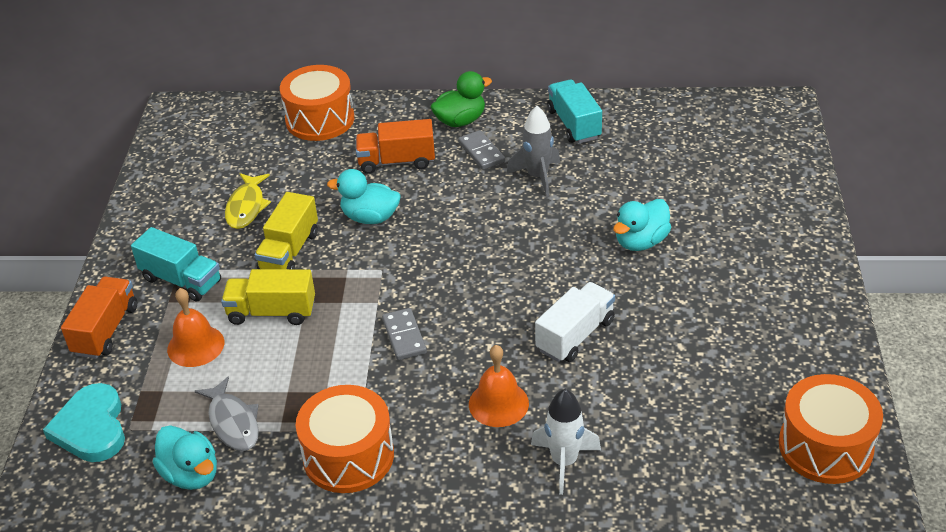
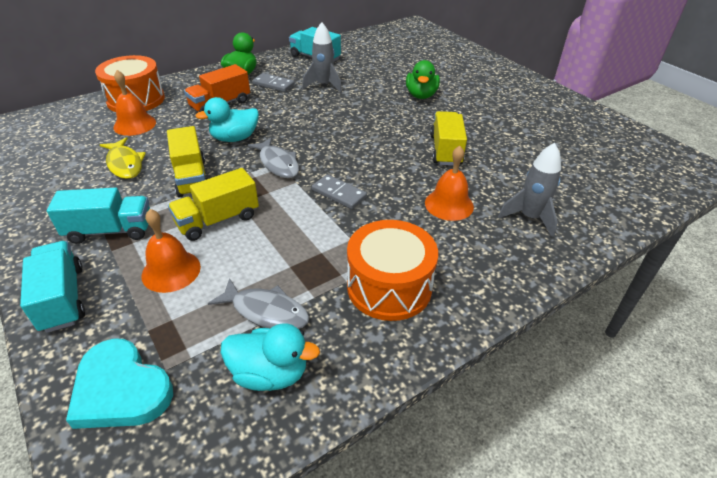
camera: 40 degrees left, 0 degrees up
orange truck [61,276,137,359] -> turquoise truck [20,241,85,333]
white rocket [531,389,601,495] -> grey rocket [498,143,561,237]
white truck [535,282,615,362] -> yellow truck [430,111,467,166]
turquoise duck [613,199,671,251] -> green duck [406,60,440,99]
orange drum [779,374,883,484] -> none
none -> orange bell [114,70,156,136]
none -> grey fish [248,137,299,178]

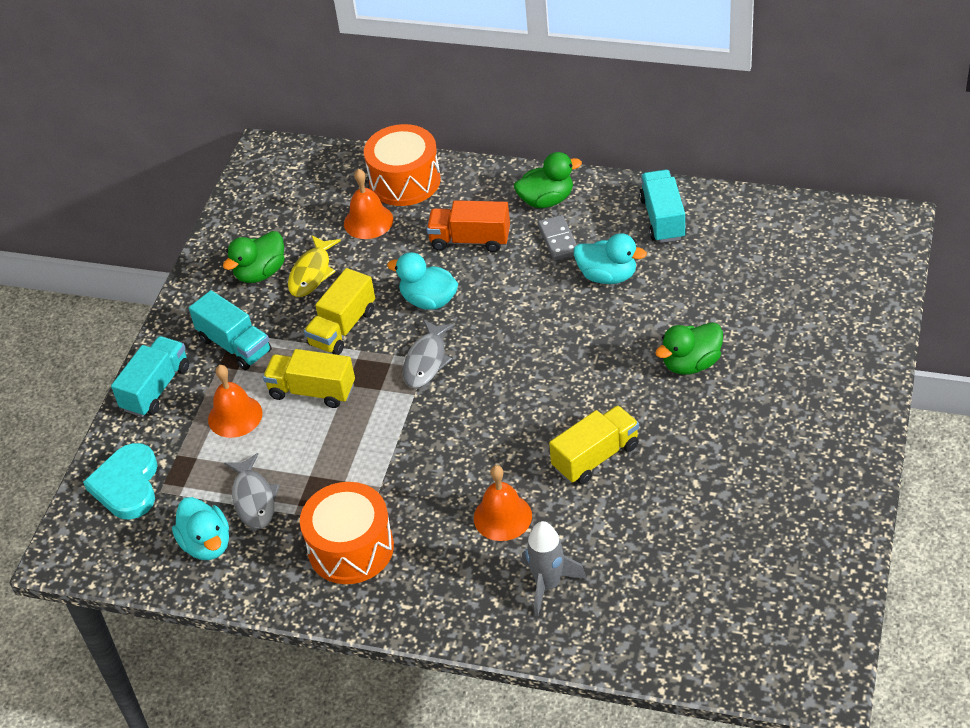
camera: 55 degrees right, 5 degrees up
grey rocket [302,22,342,93] -> turquoise duck [574,233,647,284]
grey domino [312,174,367,209] -> none
none -> green duck [223,231,285,283]

